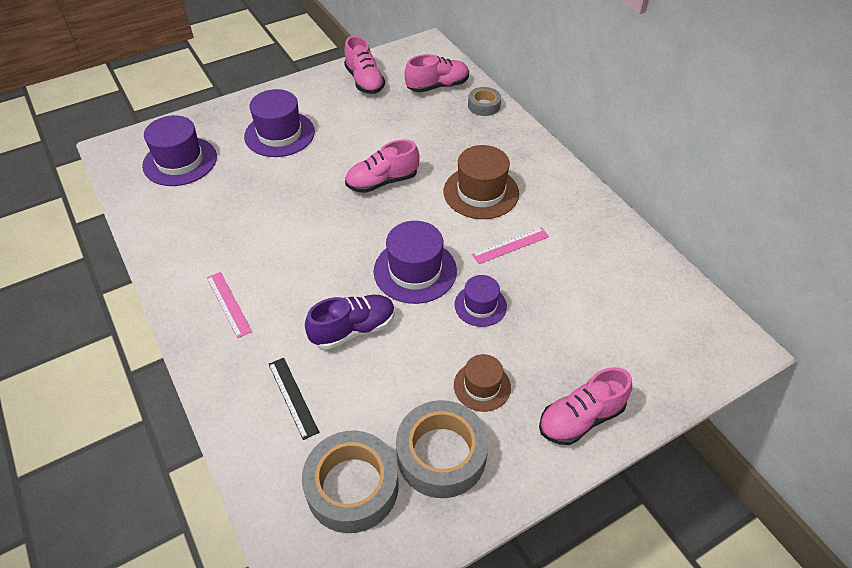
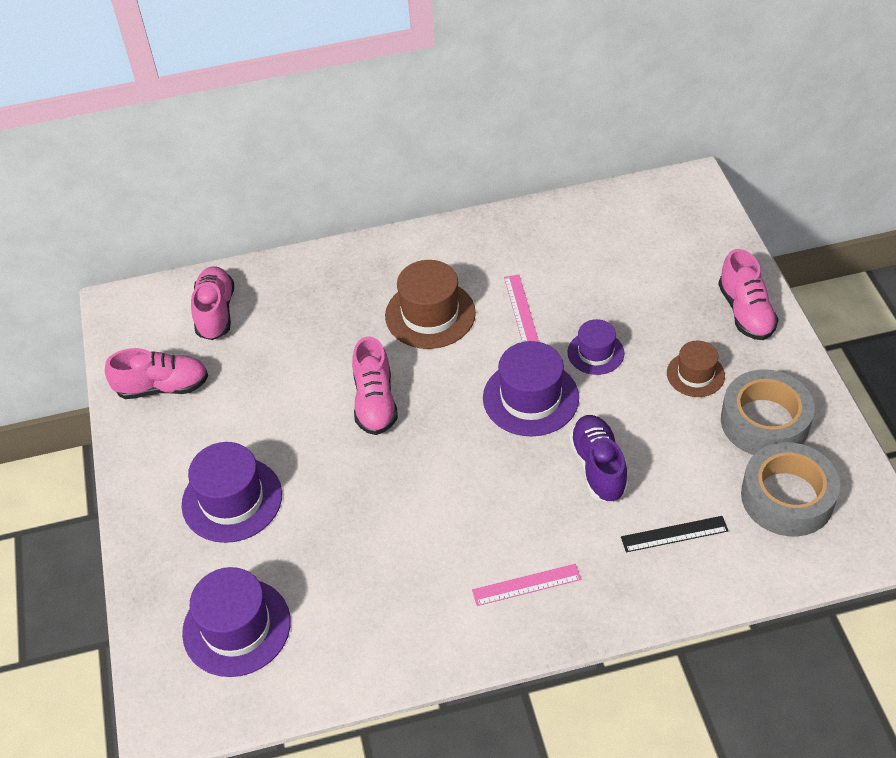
camera: 70 degrees left, 0 degrees up
grey tape [468,87,501,116] -> none

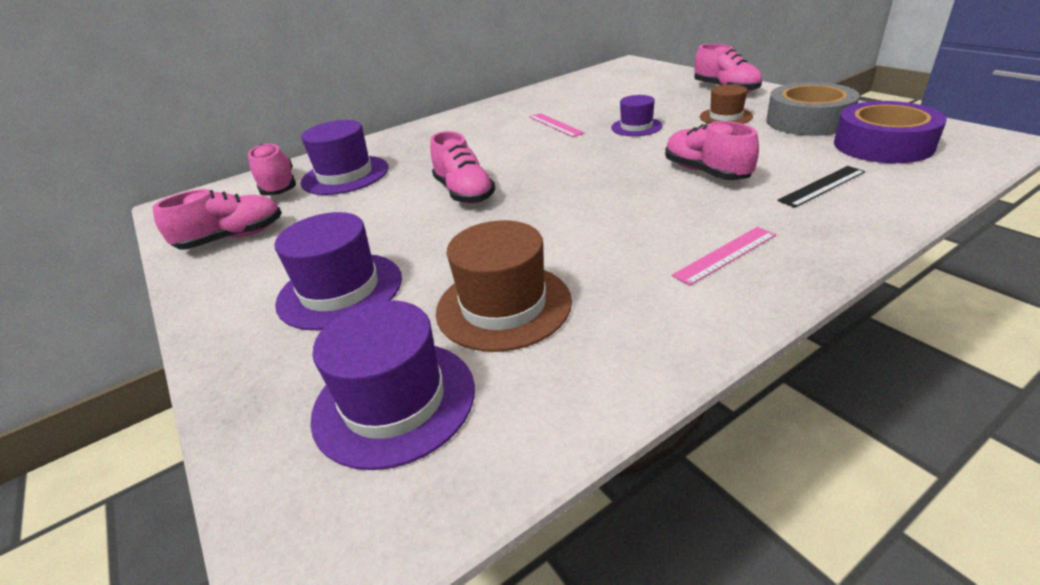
camera: 20 degrees left, 15 degrees down
brown hat [385,260,476,349] -> brown hat moved to [436,220,572,352]
purple hat [483,341,579,437] -> purple hat moved to [301,120,389,195]
purple shoe [569,415,628,503] -> pink shoe [665,121,759,180]
grey tape [741,442,840,536] -> purple tape [834,101,947,163]

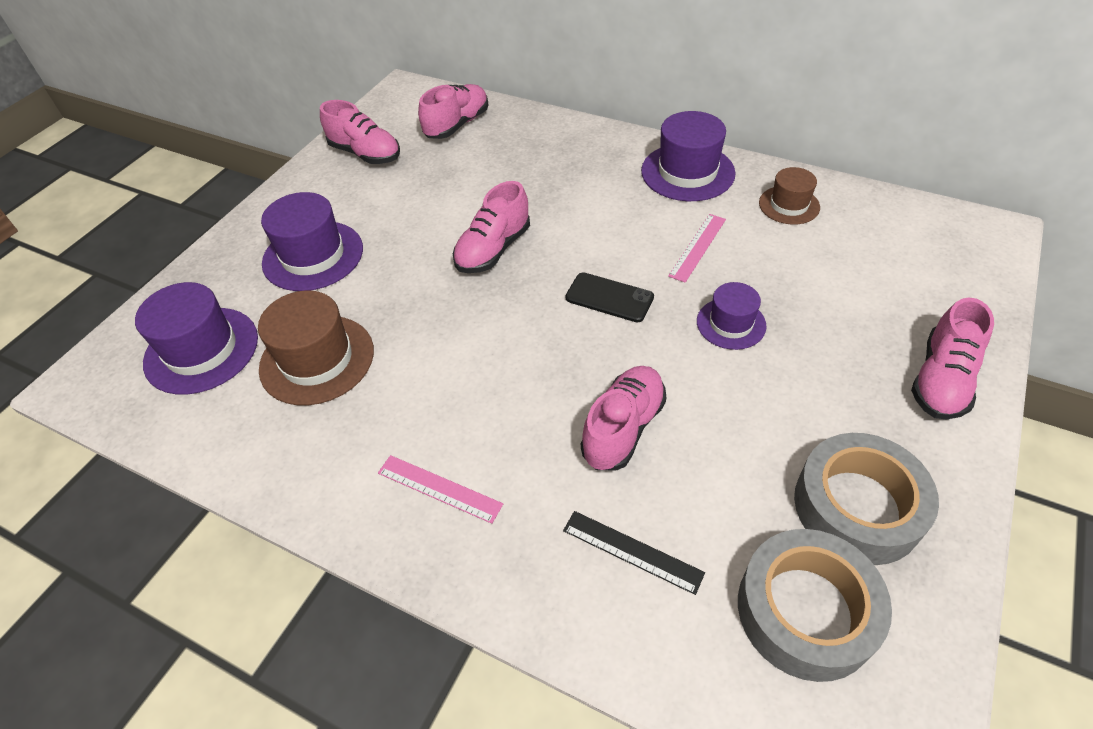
camera: 60 degrees right, 15 degrees up
purple hat [301,120,389,195] -> purple hat moved to [641,111,736,201]
brown hat [700,84,753,124] -> brown hat moved to [759,167,820,225]
purple tape [834,101,947,163] -> grey tape [738,529,892,682]
none -> black phone [565,272,654,322]

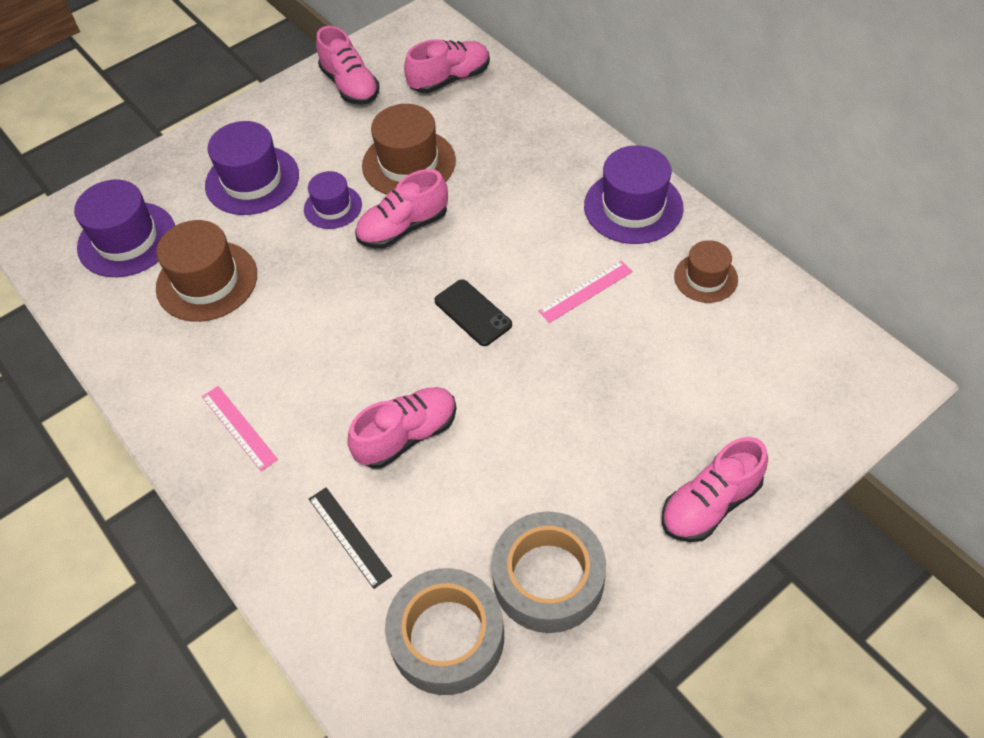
camera: 25 degrees right, 5 degrees up
purple hat [697,282,766,350] -> purple hat moved to [304,171,362,229]
none -> brown hat [362,104,456,195]

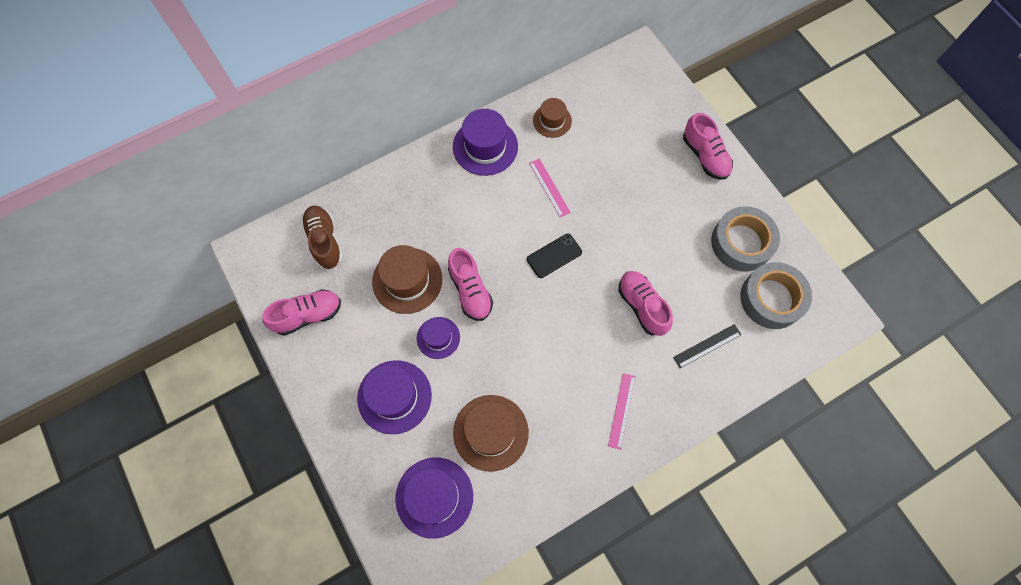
camera: 85 degrees left, 15 degrees up
pink ruler [202,386,278,471] -> pink ruler turned 45 degrees counterclockwise [608,373,636,450]
pink shoe [404,39,490,93] -> brown shoe [301,205,343,269]

